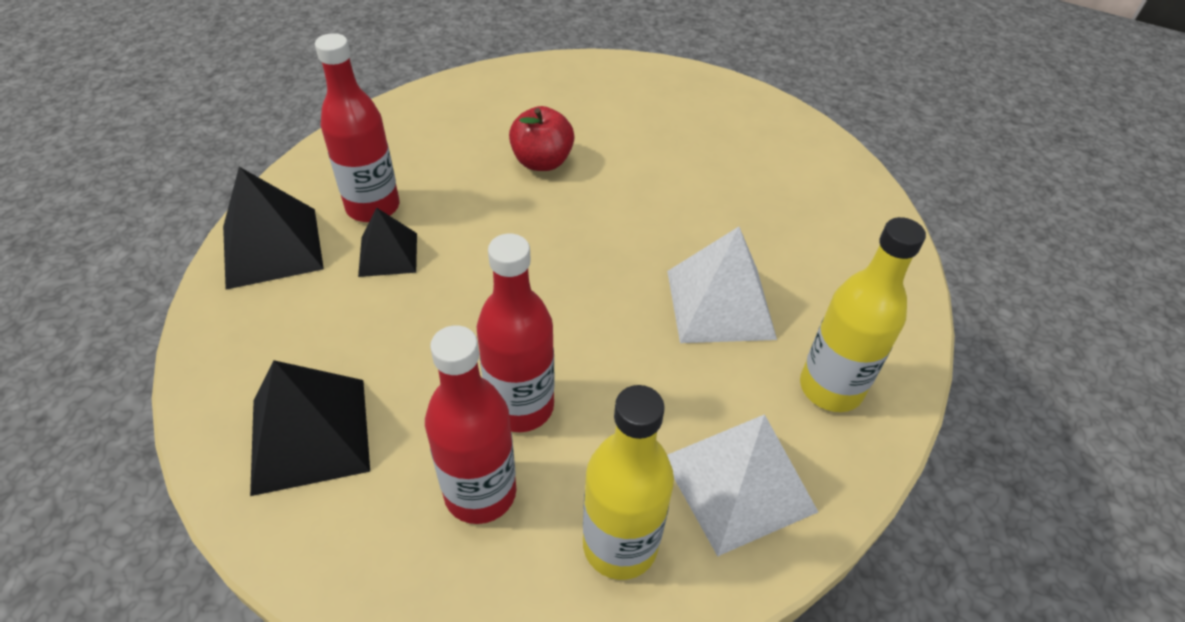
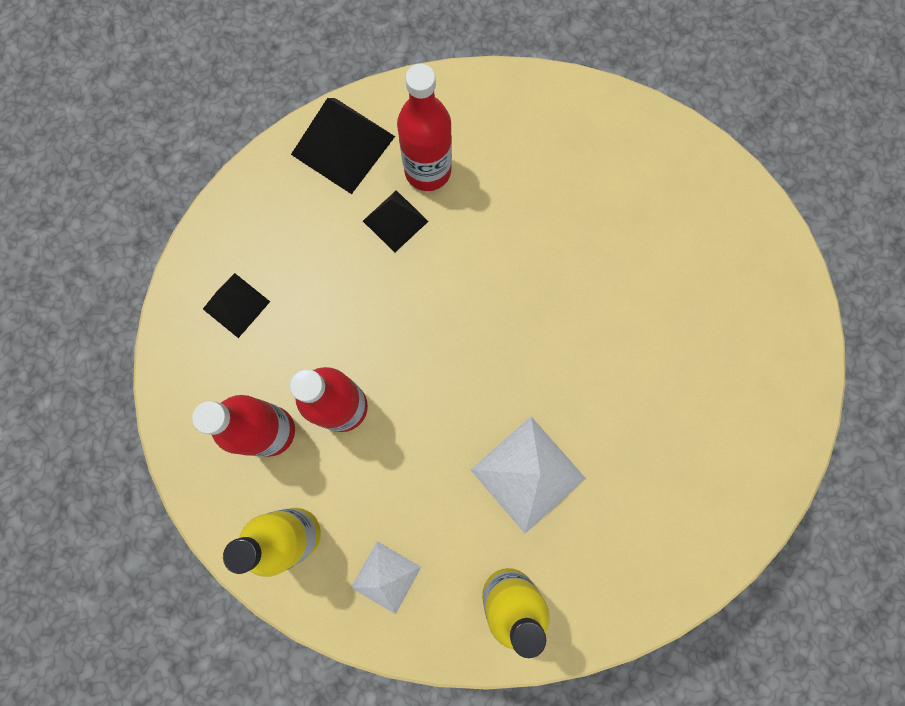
camera: 55 degrees right, 30 degrees up
black pyramid [250,360,370,496] -> black pyramid [203,273,270,338], size x0.61
red apple [509,106,574,171] -> none
white pyramid [667,414,818,556] -> white pyramid [351,541,421,614], size x0.61

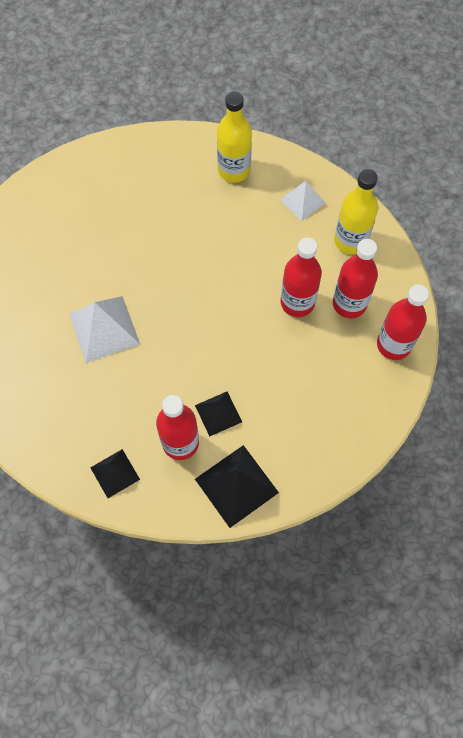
camera: 160 degrees left, 10 degrees down
black pyramid [203,273,270,338] -> black pyramid moved to [90,449,140,498]
white pyramid [470,417,586,534] -> white pyramid moved to [69,296,140,363]
none -> red bottle [377,284,429,360]

